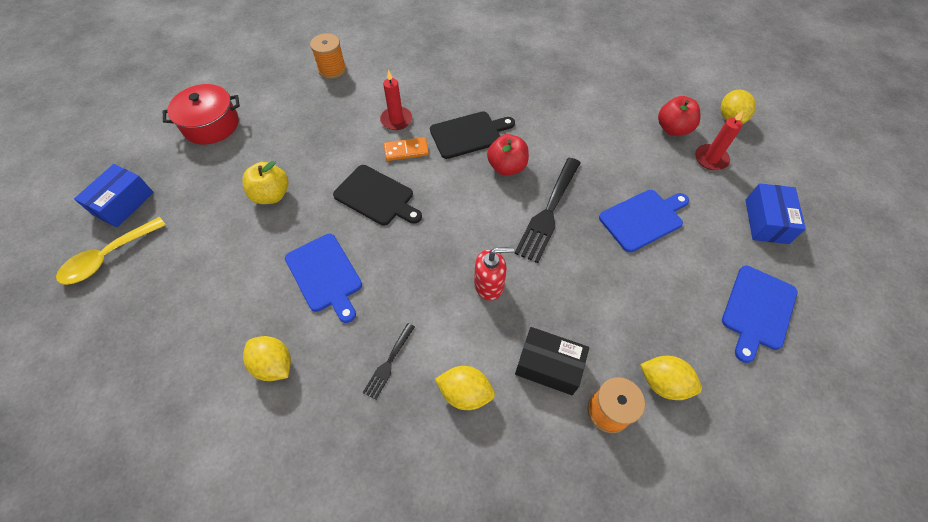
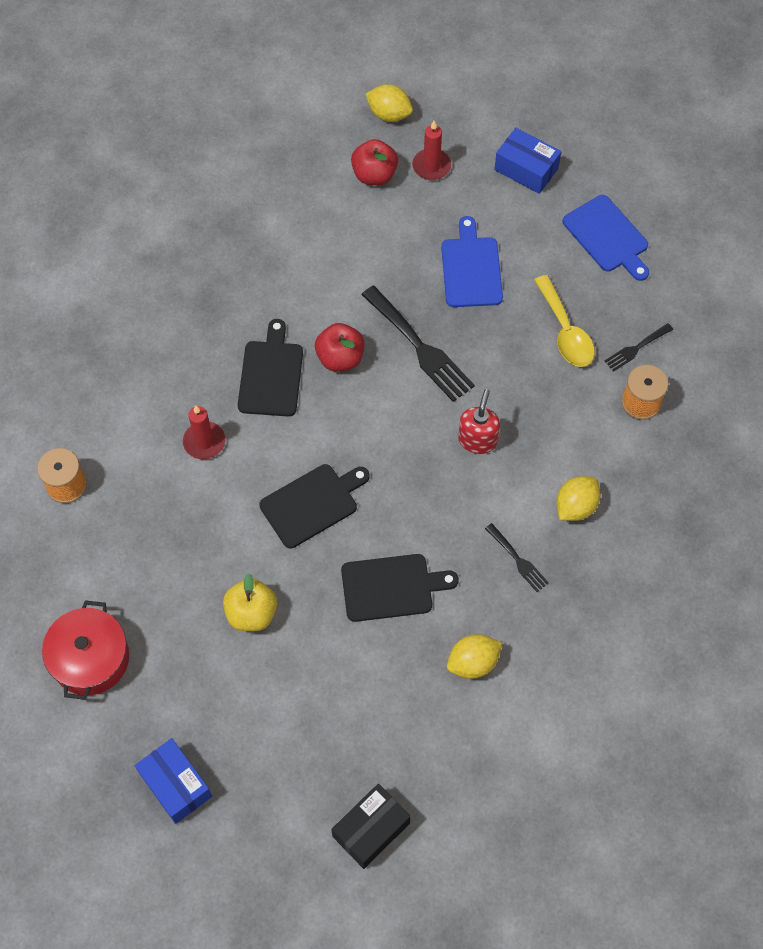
camera: 65 degrees left, 5 degrees up
yellow spoon [56,217,166,285] -> yellow spoon moved to [534,275,595,367]
blue cutting board [285,234,362,323] -> black cutting board [341,554,459,622]
orange domino [384,137,429,161] -> none
black box [515,327,589,395] -> black box moved to [331,784,411,869]
yellow lemon [640,356,702,400] -> black fork [605,323,673,372]

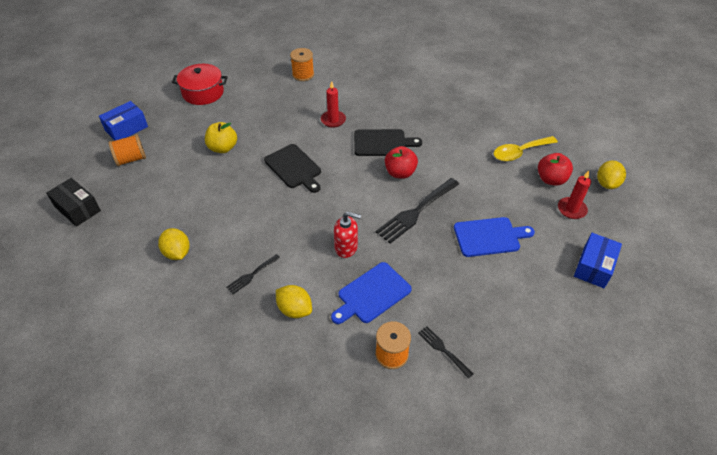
camera: 85 degrees right, 15 degrees down
black cutting board [341,554,459,622] -> none
yellow spoon [534,275,595,367] -> yellow spoon moved to [494,136,558,161]
blue cutting board [563,195,649,281] -> blue cutting board moved to [331,262,412,324]
none -> orange spool [109,134,146,166]

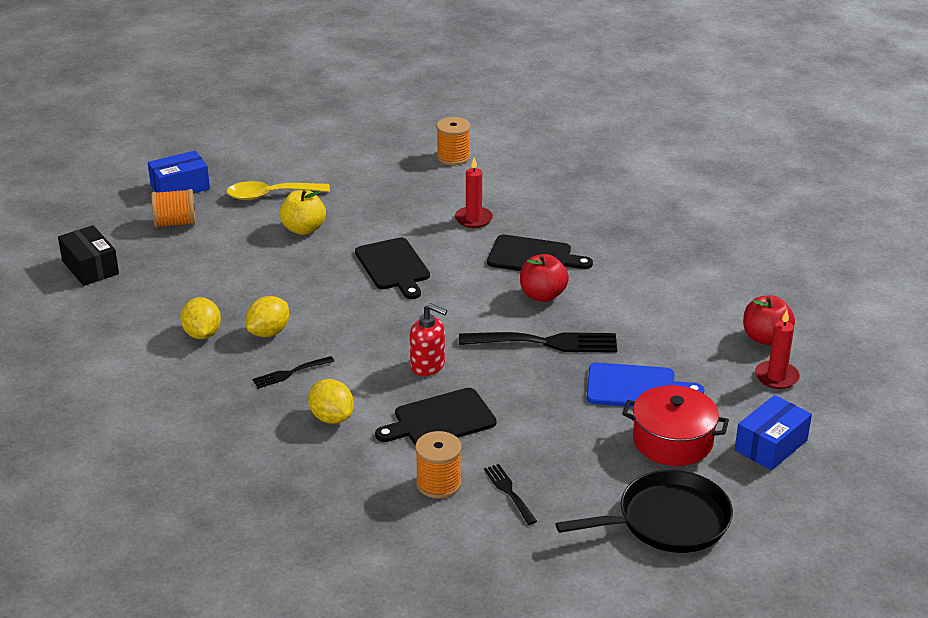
camera: 15 degrees right, 15 degrees down
red pot [172,64,228,105] -> red pot moved to [622,385,729,466]
blue cutting board [331,262,412,324] -> black cutting board [375,388,497,445]
black fork [376,178,459,244] -> black fork turned 150 degrees counterclockwise [459,332,617,353]
yellow spoon [494,136,558,161] -> yellow spoon moved to [226,181,330,200]
yellow lemon [597,160,626,189] -> yellow lemon moved to [246,296,289,337]
none -> black pan [556,470,733,553]

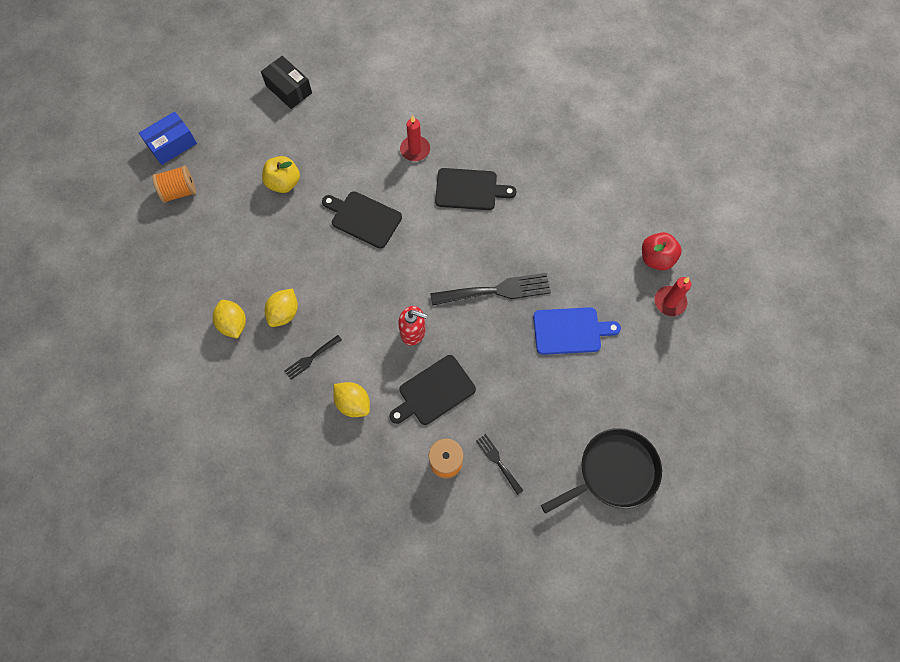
camera: 10 degrees left, 35 degrees up
black box [58,225,119,286] -> black box moved to [261,56,312,109]
yellow spoon [226,181,330,200] -> none
black cutting board [355,237,430,299] -> black cutting board turned 150 degrees clockwise [322,191,402,249]
orange spool [436,117,470,165] -> none
red apple [520,254,569,302] -> none
red pot [622,385,729,466] -> none
blue box [735,395,812,470] -> none

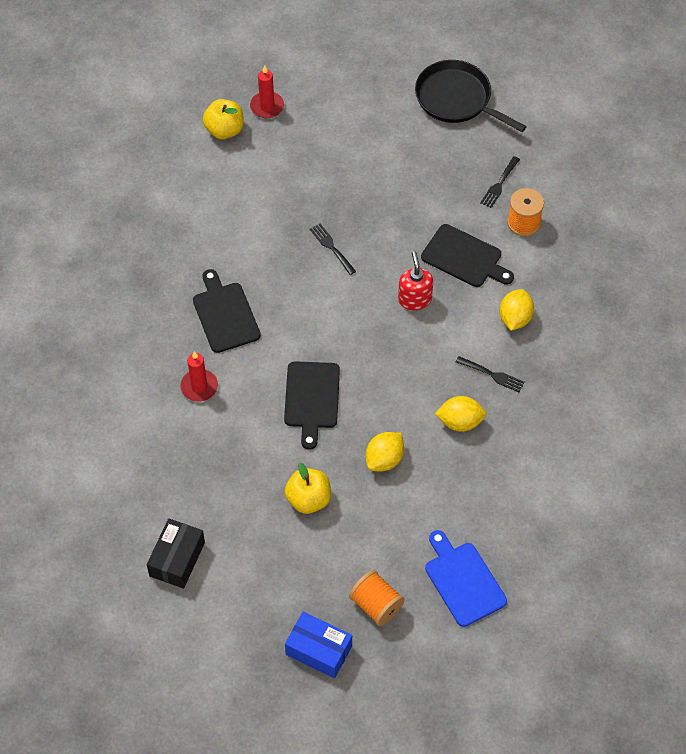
camera: 115 degrees left, 10 degrees down
yellow lemon [213,300,246,339] -> yellow lemon moved to [366,432,404,471]
black fork [430,273,551,306] -> black fork [310,224,356,275], size x0.52
blue cutting board [533,307,621,355] -> blue cutting board moved to [425,530,507,627]
red apple [642,232,682,270] -> yellow apple [203,99,244,139]

